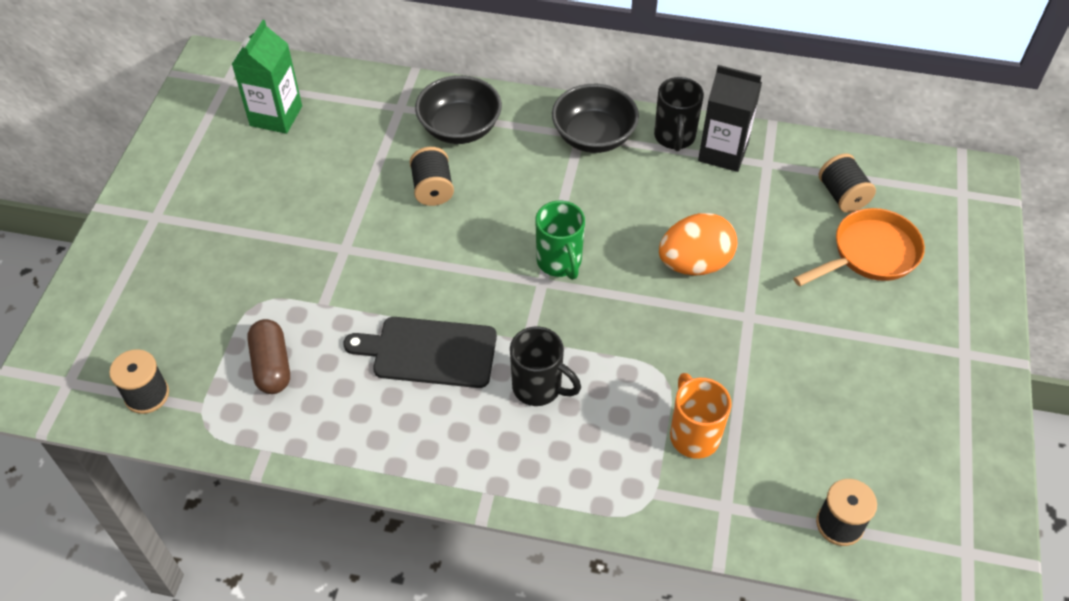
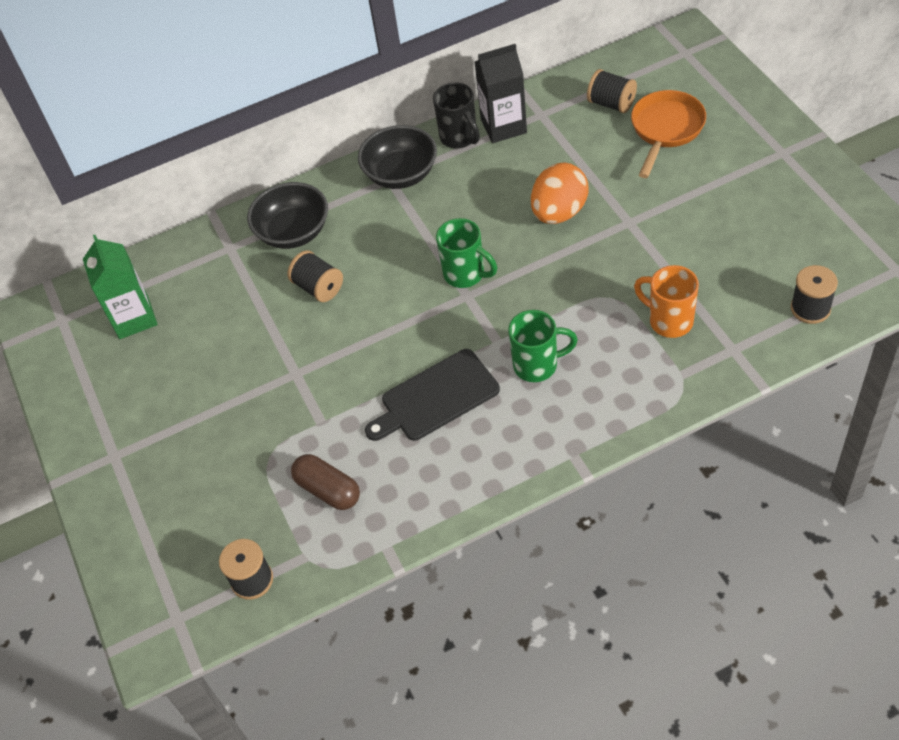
camera: 30 degrees left, 0 degrees up
black mug [510,326,581,406] -> green mug [508,310,578,382]

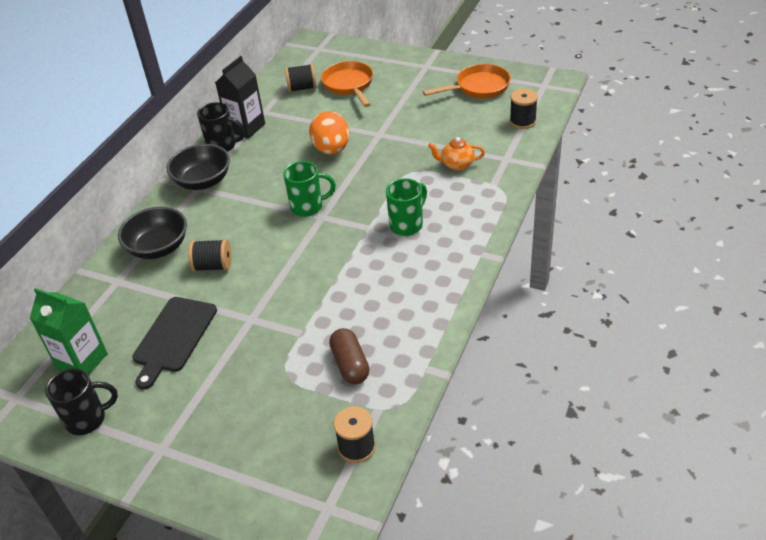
camera: 45 degrees left, 10 degrees down
brown capsule [291,454,360,510] -> brown capsule turned 75 degrees clockwise [329,328,369,384]
black cutting board [365,349,500,441] -> black cutting board moved to [132,297,217,390]
orange mug [634,265,699,338] -> orange teapot [428,137,485,171]
none -> black mug [45,368,118,435]
none -> orange pan [423,64,511,98]

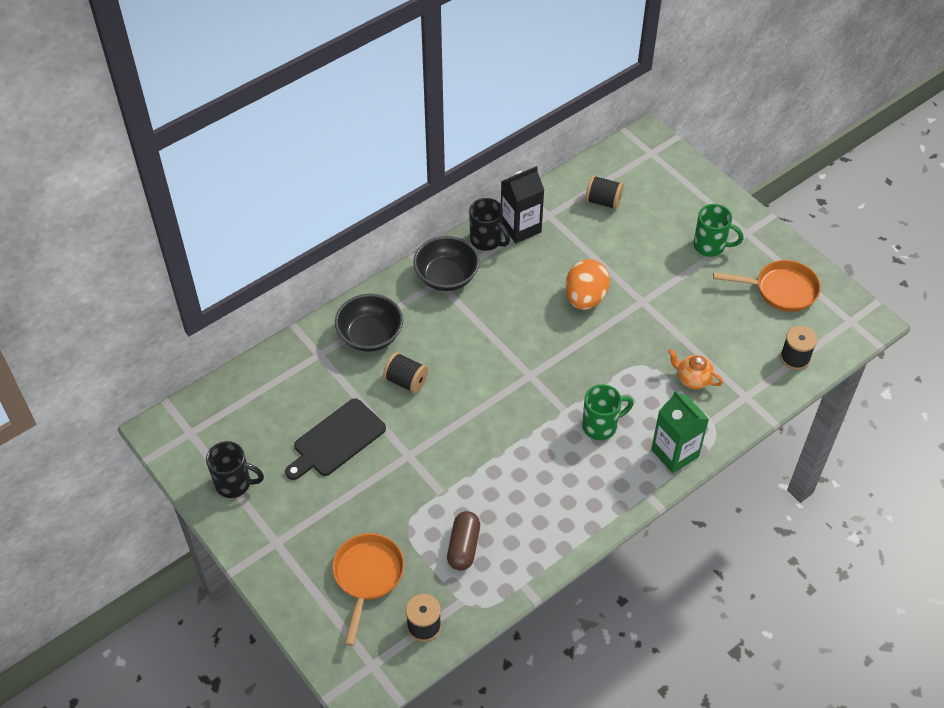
camera: 25 degrees right, 10 degrees up
green carton [30,288,108,375] -> green carton moved to [651,391,709,473]
green mug [283,161,336,217] -> green mug moved to [693,204,744,257]
orange pan [321,61,373,107] -> orange pan moved to [332,533,404,646]

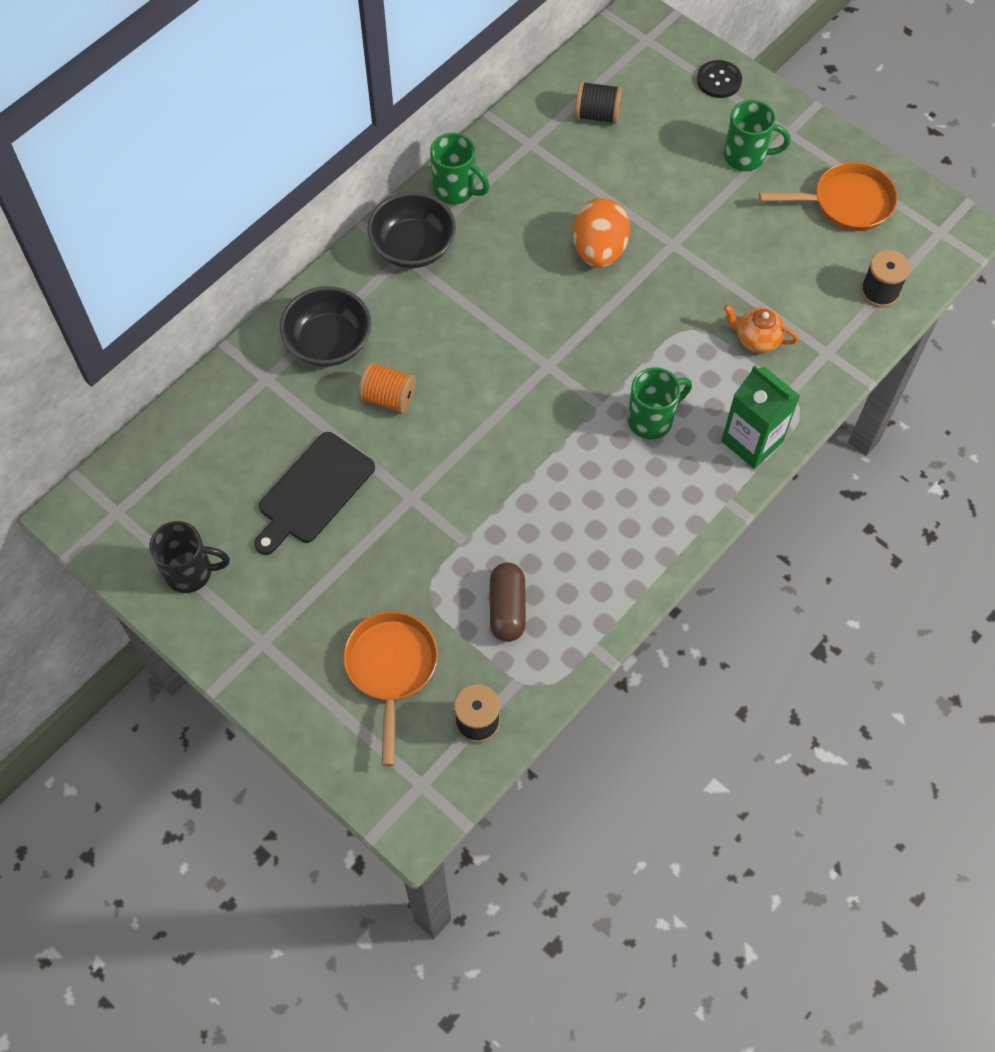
camera: 10 degrees left, 10 degrees up
black spool [383,352,428,394] -> orange spool [358,362,416,414]
black mug [469,198,510,251] -> green mug [430,133,490,204]
black carton [501,166,544,243] -> none
none -> black button [697,60,742,98]

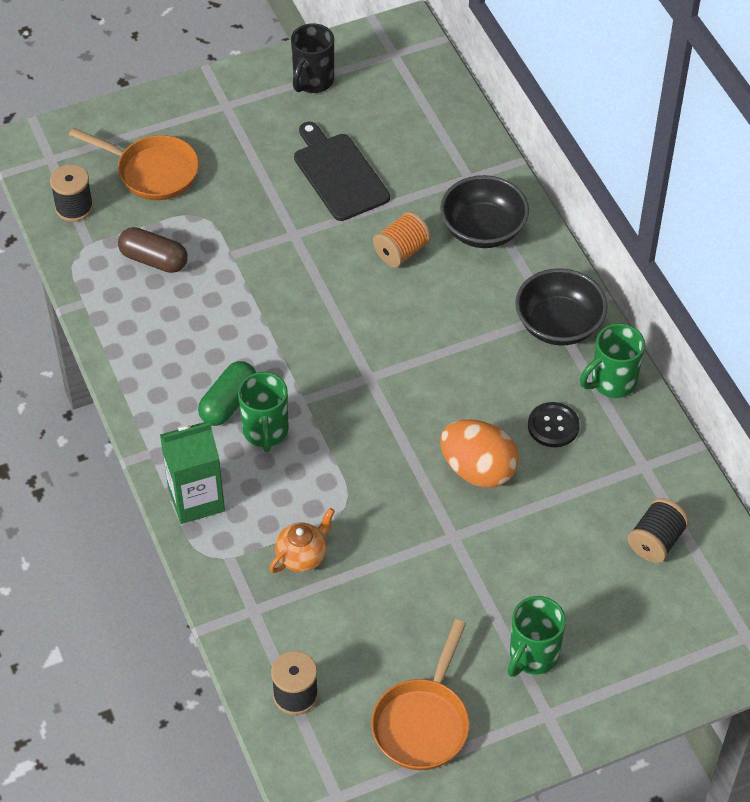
camera: 115 degrees right, 10 degrees down
black button [697,60,742,98] -> black button moved to [528,402,580,447]
none -> green capsule [198,361,256,426]

